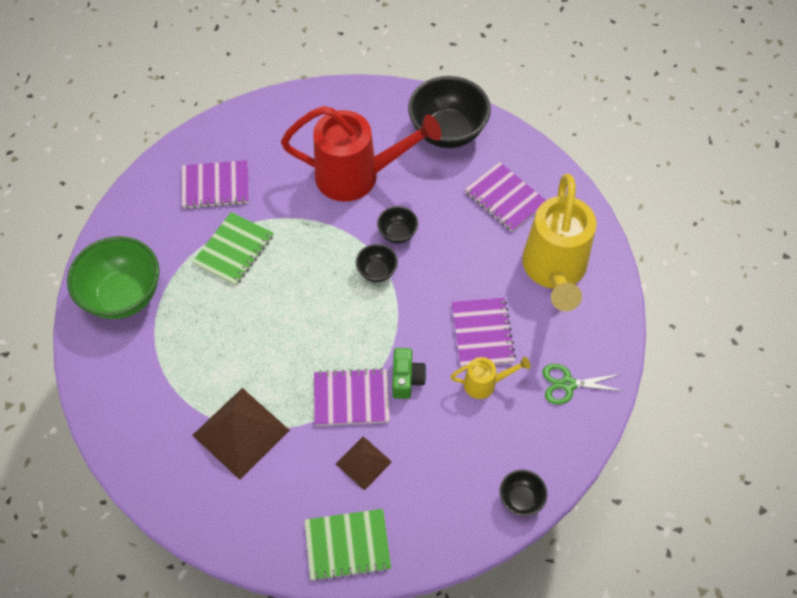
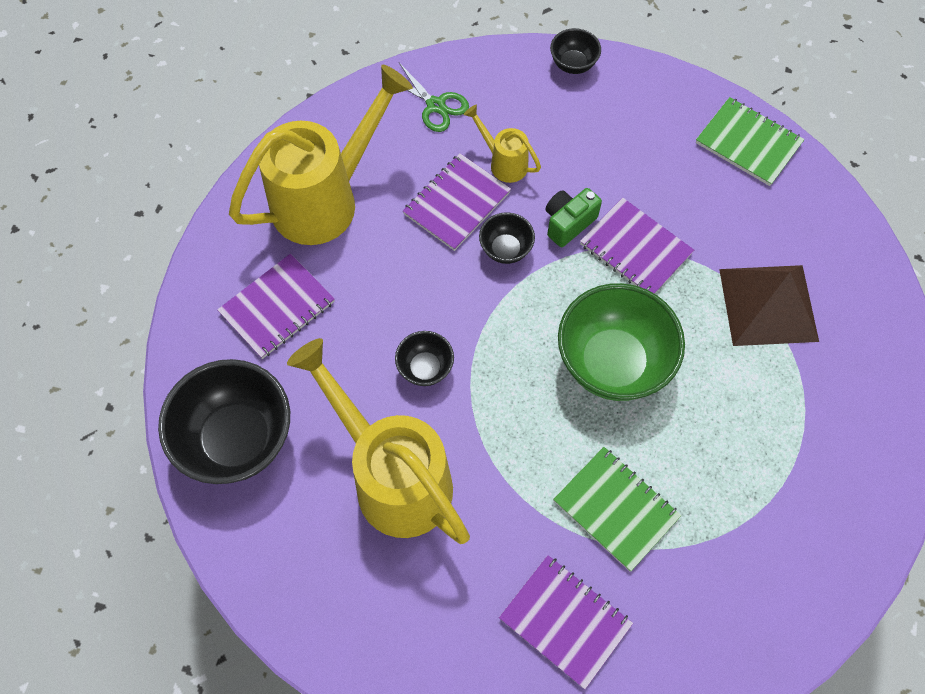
camera: 135 degrees left, 5 degrees up
green bowl [67,236,159,319] -> green bowl moved to [558,283,685,401]
green notebook [193,212,273,286] -> green notebook turned 60 degrees clockwise [553,447,681,571]
red watering can [281,106,441,202] -> yellow watering can [287,338,470,544]
brown pyramid [336,436,392,491] -> none
black bowl [356,244,398,282] -> black bowl moved to [479,212,535,264]
purple notebook [465,162,546,232] -> purple notebook turned 45 degrees clockwise [217,254,335,359]

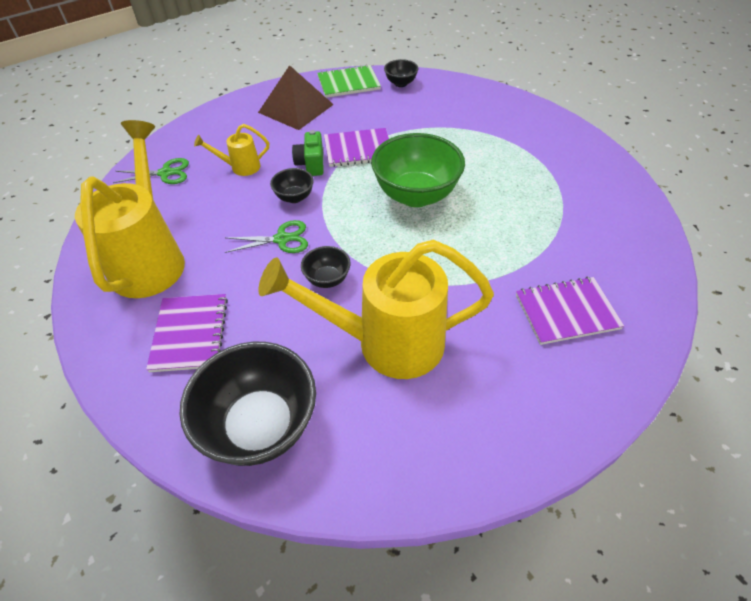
camera: 50 degrees left, 15 degrees down
purple notebook [403,153,511,251] -> none
black bowl [550,28,601,74] -> black bowl moved to [384,59,418,87]
green notebook [553,447,681,571] -> none
brown pyramid [719,265,819,346] -> brown pyramid moved to [258,65,334,130]
none -> green scissors [225,220,308,253]

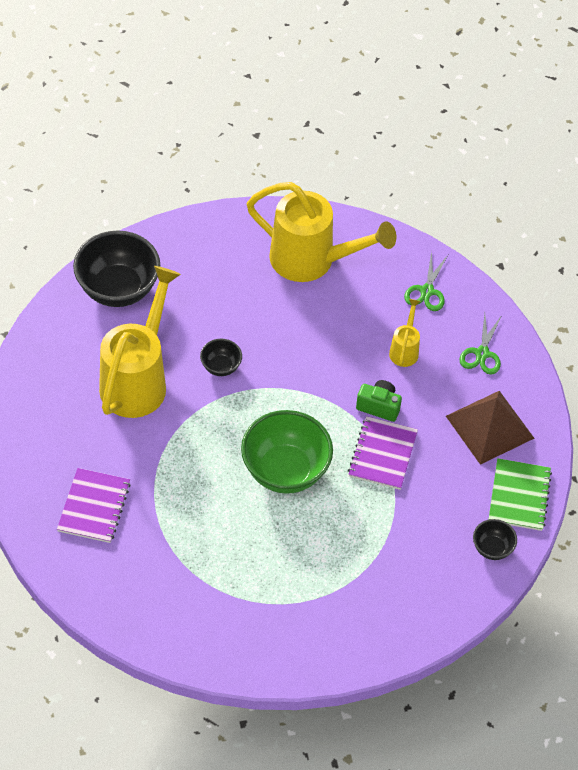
camera: 110 degrees right, 5 degrees up
purple notebook [146,294,228,372] -> none
green scissors [225,220,308,253] -> green scissors moved to [459,314,502,375]
black bowl [270,168,314,203] -> none

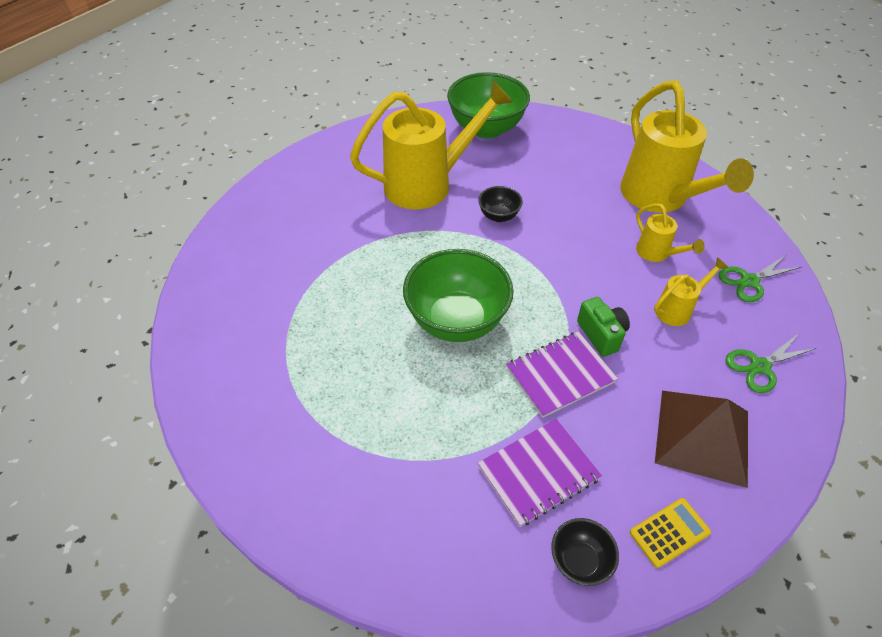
camera: 50 degrees right, 5 degrees down
purple notebook [57,468,131,543] -> purple notebook moved to [478,419,602,527]
black bowl [73,230,160,307] -> green bowl [447,72,530,139]
green notebook [489,458,552,531] -> yellow calculator [630,498,711,568]
none -> yellow watering can [636,203,705,262]

